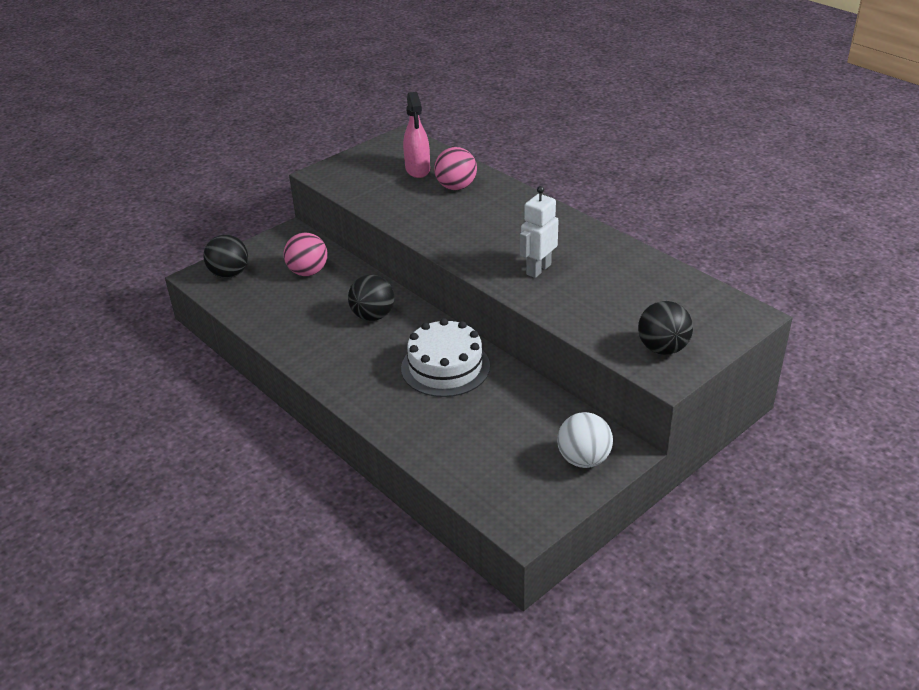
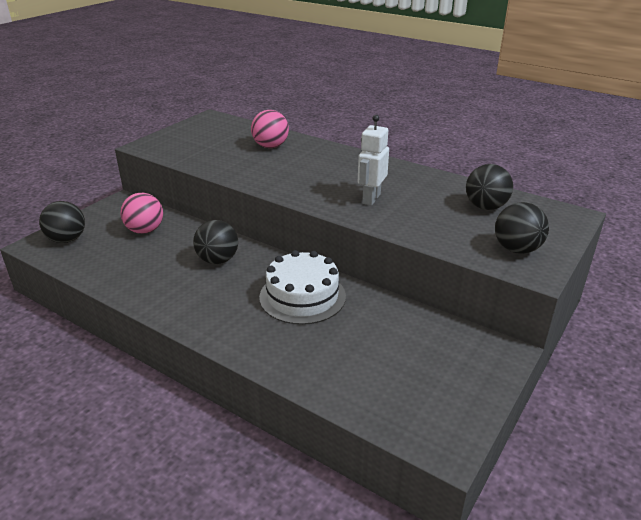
camera: 15 degrees left, 5 degrees down
pink spray bottle [403,92,430,178] -> none
white ball [557,412,613,468] -> none
none -> black ball [466,164,513,210]

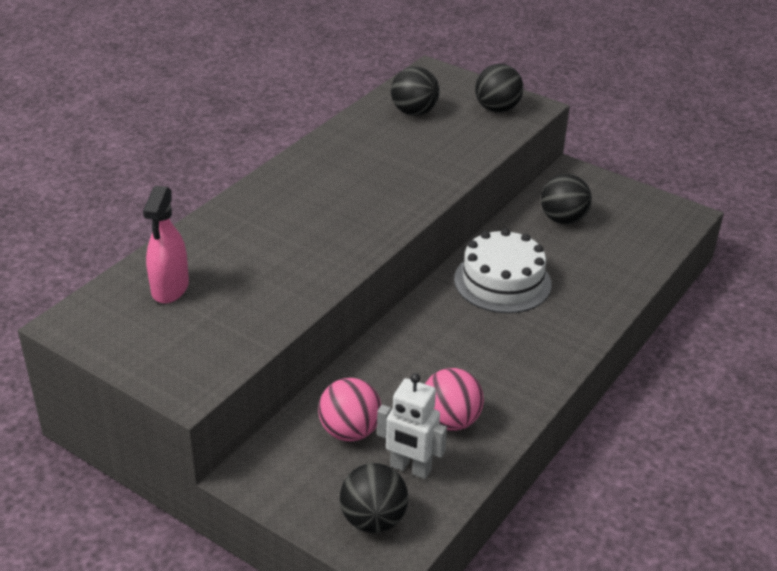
camera: 90 degrees left, 5 degrees up
black ball [193,220,238,264] -> black ball moved to [541,174,592,224]
pink ball [251,110,289,148] -> pink ball moved to [425,368,484,431]
white robot [358,115,389,206] -> white robot moved to [377,373,447,479]
none -> pink spray bottle [143,186,189,303]

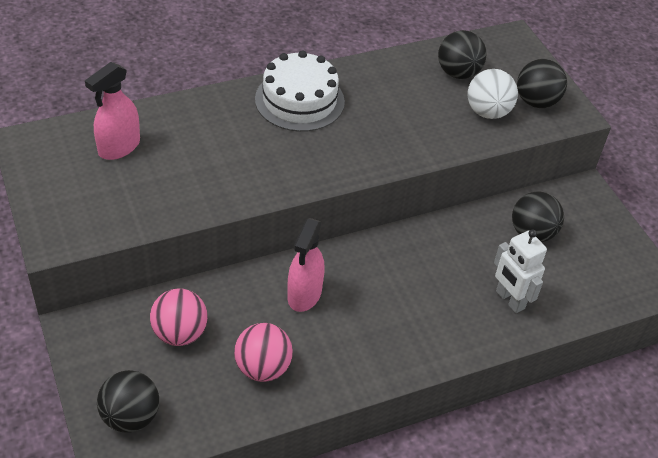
camera: 30 degrees right, 10 degrees up
white robot [377,373,447,479] -> white robot moved to [494,229,547,313]
white cake [454,228,552,313] -> white cake moved to [255,50,345,132]
none -> pink spray bottle [288,218,325,312]
none -> white ball [468,69,518,119]

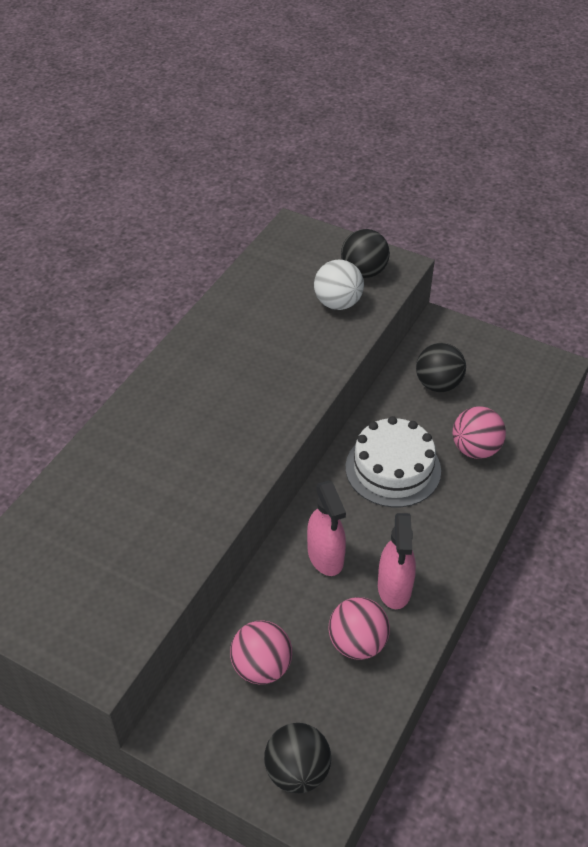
camera: 35 degrees left, 0 degrees up
pink spray bottle [85,62,140,160] -> pink spray bottle moved to [378,513,416,609]
white cake [255,50,345,132] -> white cake moved to [345,416,441,507]
black ball [438,30,487,79] -> none
white robot [494,229,547,313] -> pink ball [453,406,506,459]

